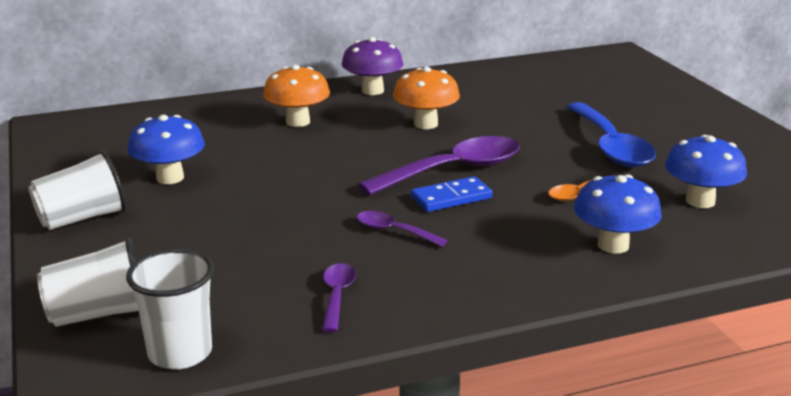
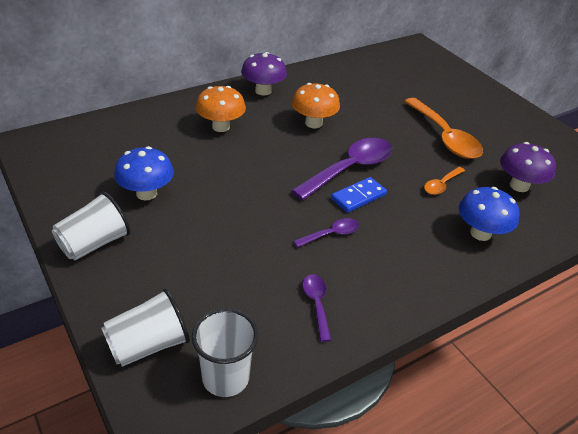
camera: 15 degrees left, 15 degrees up
purple spoon [357,211,448,247] -> purple spoon turned 135 degrees clockwise [294,218,359,247]
blue spoon [566,102,656,167] -> orange spoon [404,98,483,159]
blue mushroom [665,135,747,208] -> purple mushroom [500,142,556,192]

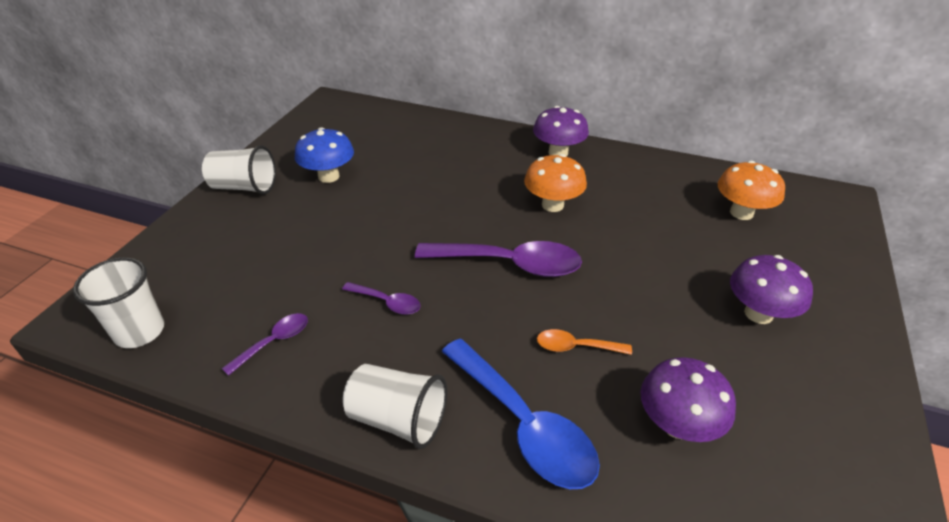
camera: 55 degrees right, 0 degrees up
white cup [101,288,190,367] -> white cup moved to [343,364,447,449]
orange mushroom [196,86,246,132] -> orange mushroom moved to [718,161,785,220]
blue domino [331,177,387,213] -> none
orange spoon [404,98,483,159] -> none
blue mushroom [459,187,520,241] -> blue spoon [441,339,600,489]
none -> purple mushroom [730,255,813,324]

